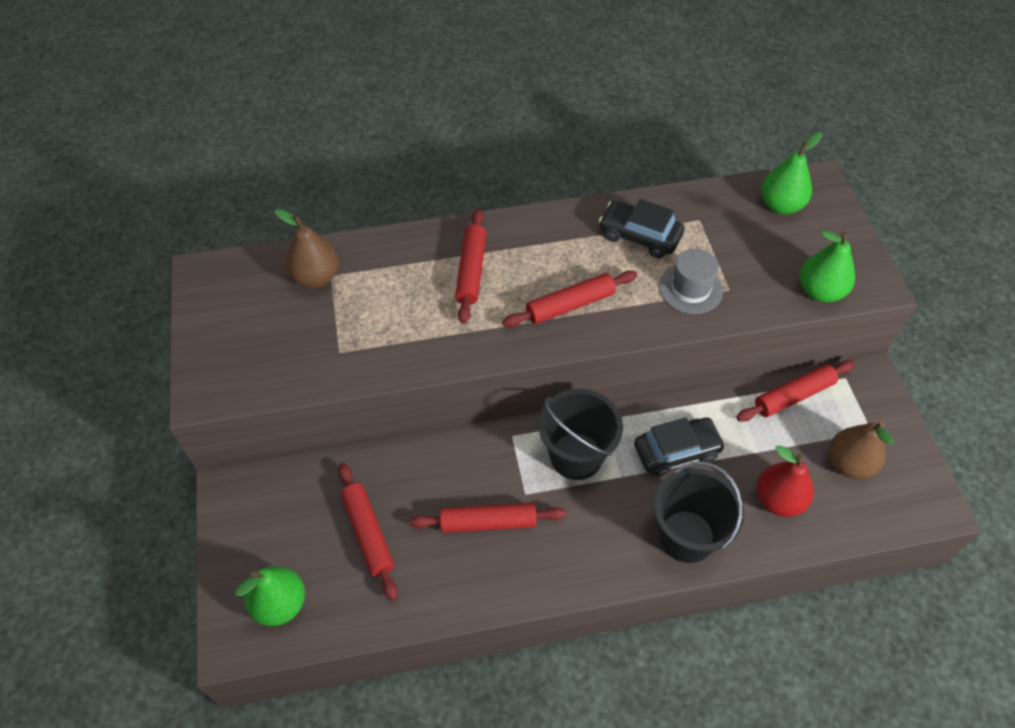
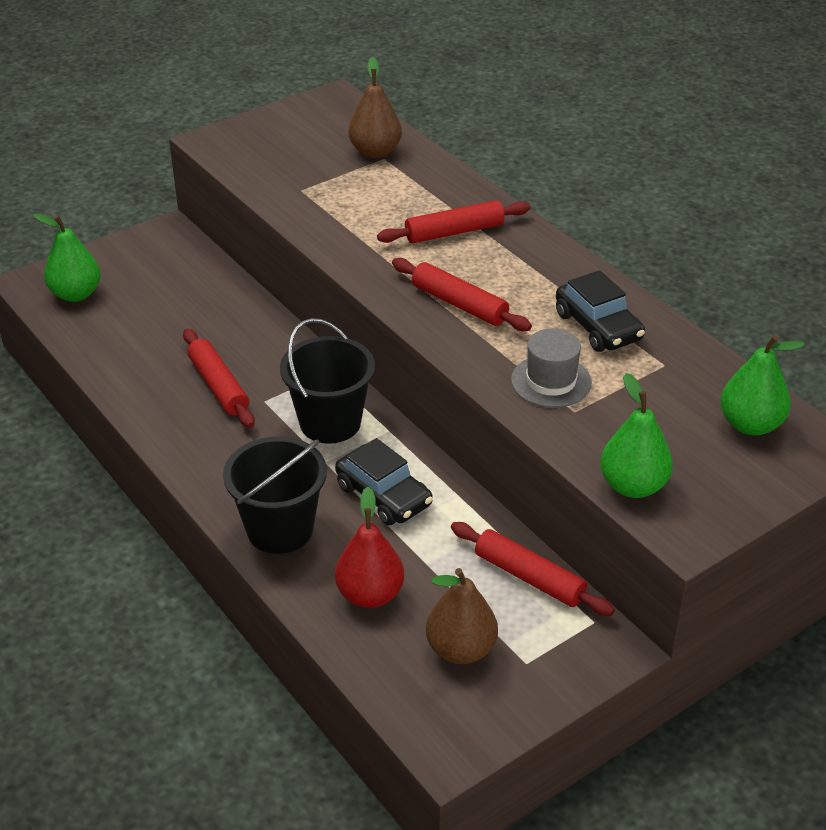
camera: 65 degrees right, 15 degrees down
red rolling pin [338,463,398,601] -> none
black car [599,199,684,258] -> black car turned 150 degrees clockwise [556,270,645,352]

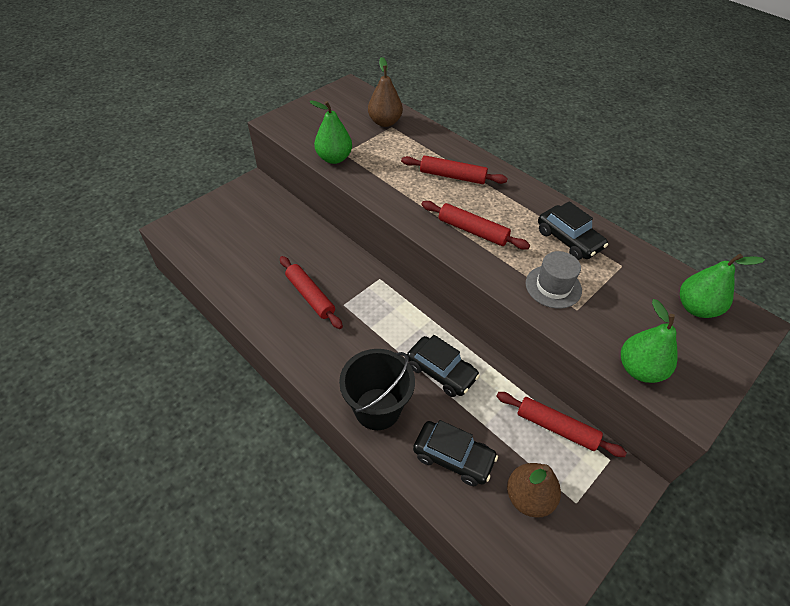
camera: 10 degrees left, 10 degrees up
green pear [33,213,101,302] -> green pear moved to [309,100,352,164]
black bucket [280,318,375,444] -> none
red pear [335,487,404,608] -> black car [413,420,498,486]
red rolling pin [377,200,530,243] -> red rolling pin turned 45 degrees clockwise [401,155,508,184]

